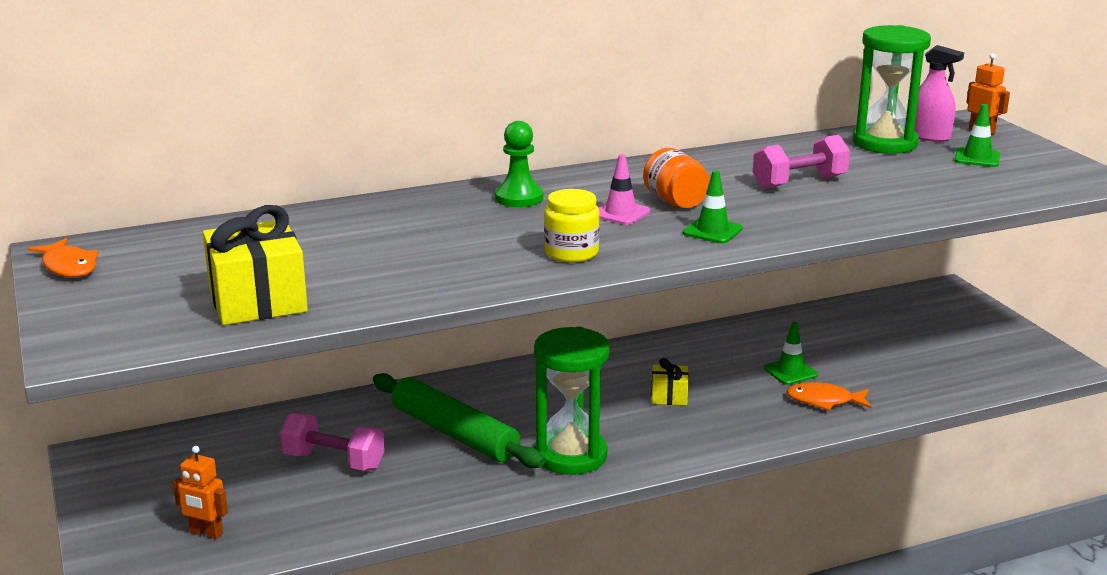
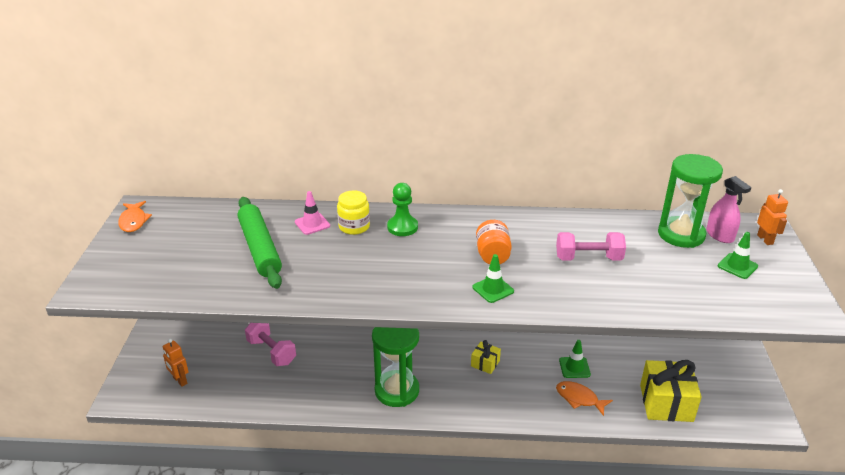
camera: 25 degrees right, 10 degrees up
yellow gift [203,205,308,325] -> yellow gift moved to [640,360,702,422]
green rolling pin [373,373,545,468] -> green rolling pin moved to [237,197,282,289]
yellow jar [544,189,600,263] -> yellow jar moved to [337,191,370,235]
pink traffic cone [598,154,650,225] -> pink traffic cone moved to [295,191,330,235]

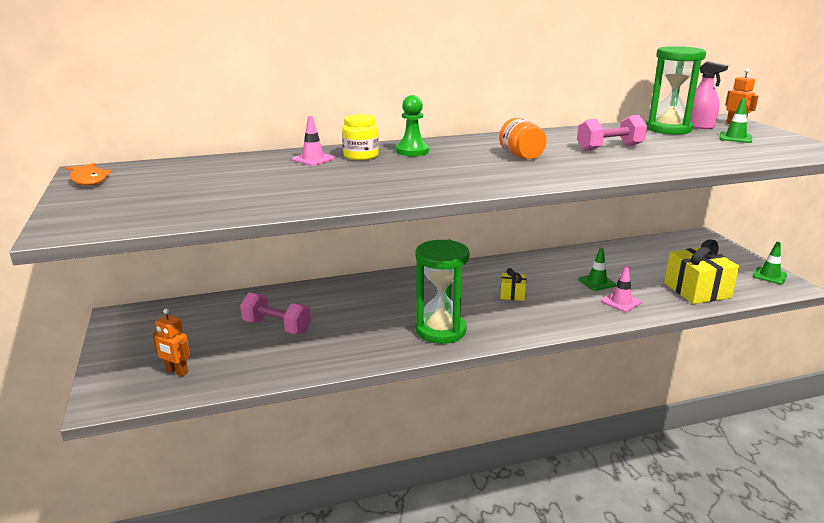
camera: 20 degrees left, 10 degrees down
green rolling pin [237,197,282,289] -> none
green traffic cone [473,254,514,303] -> green traffic cone moved to [753,242,787,284]
orange fish [556,381,613,416] -> pink traffic cone [601,266,641,312]

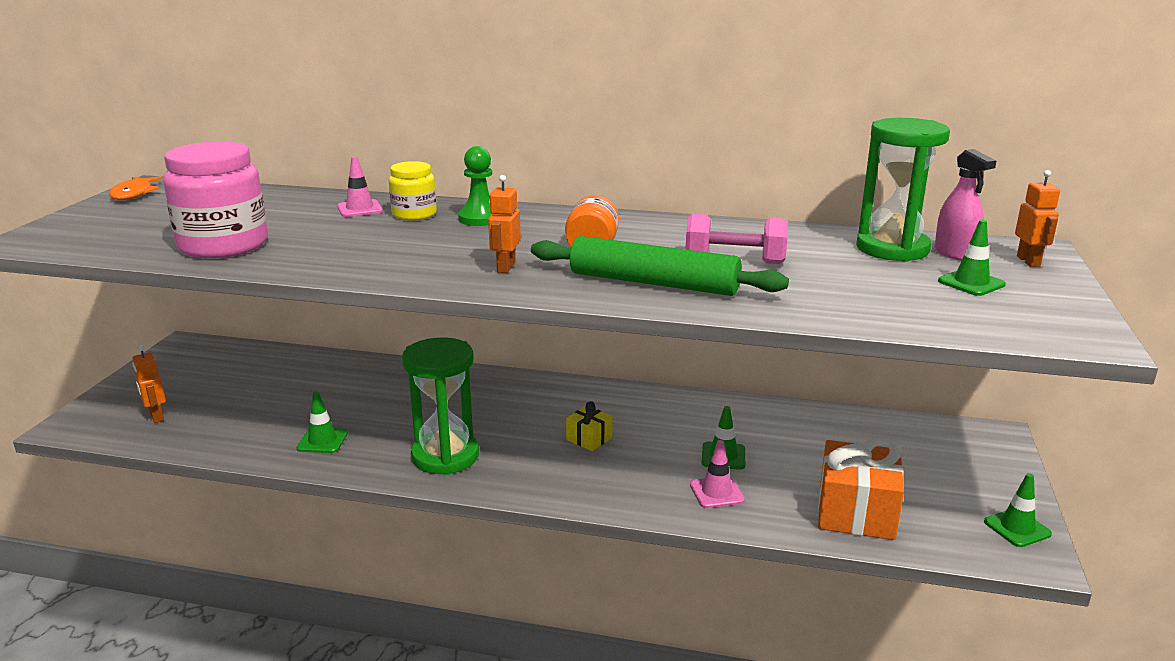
camera: 30 degrees right, 0 degrees up
pink dumbbell [240,292,311,334] -> none
yellow gift [664,240,739,304] -> orange gift [818,437,904,540]
none -> pink jar [163,141,268,258]
none -> green traffic cone [296,392,348,453]
none -> orange robot [488,175,521,273]
none -> green rolling pin [531,236,789,296]

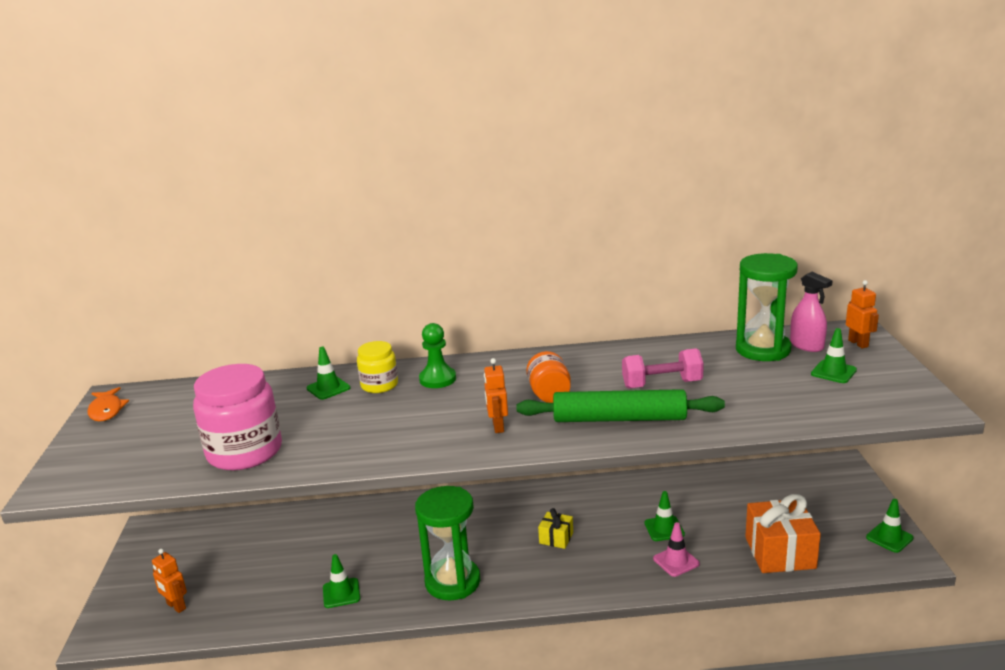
camera: 15 degrees left, 0 degrees up
pink traffic cone [337,156,383,217] -> green traffic cone [307,347,350,400]

